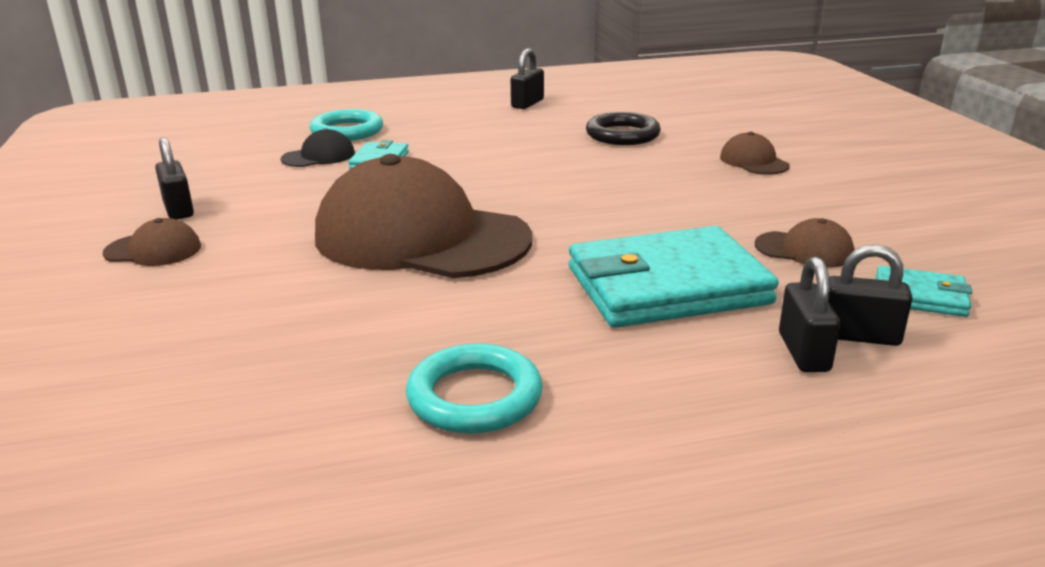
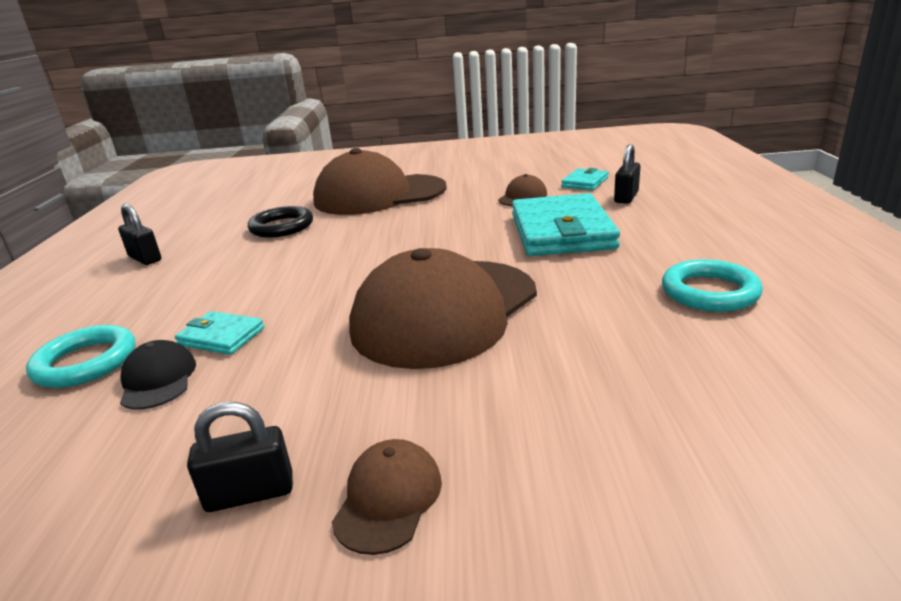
camera: 75 degrees left, 0 degrees up
brown cap [720,132,790,175] -> brown cap [313,148,447,215], size x2.44
black padlock [779,257,841,372] -> none

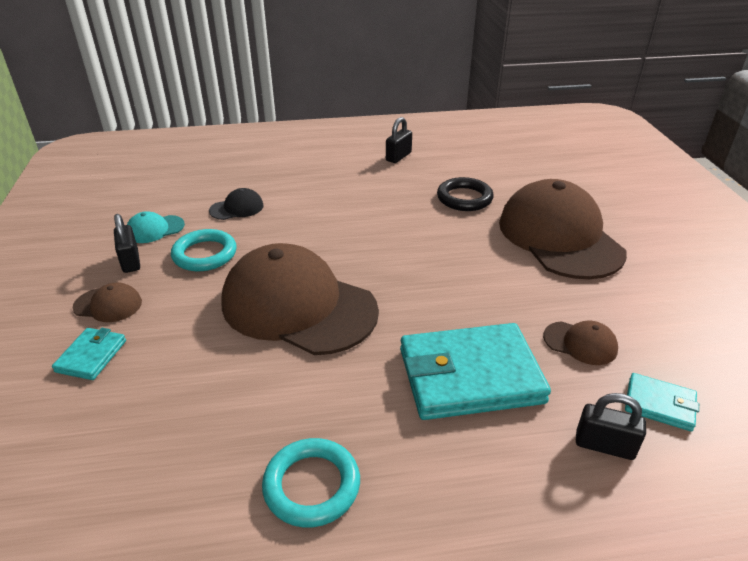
camera: 80 degrees right, 10 degrees up
turquoise ring [26,325,136,388] -> turquoise ring moved to [171,229,237,271]
turquoise wallet [175,311,264,355] -> turquoise wallet moved to [52,328,126,380]
none -> turquoise cap [127,211,185,243]

